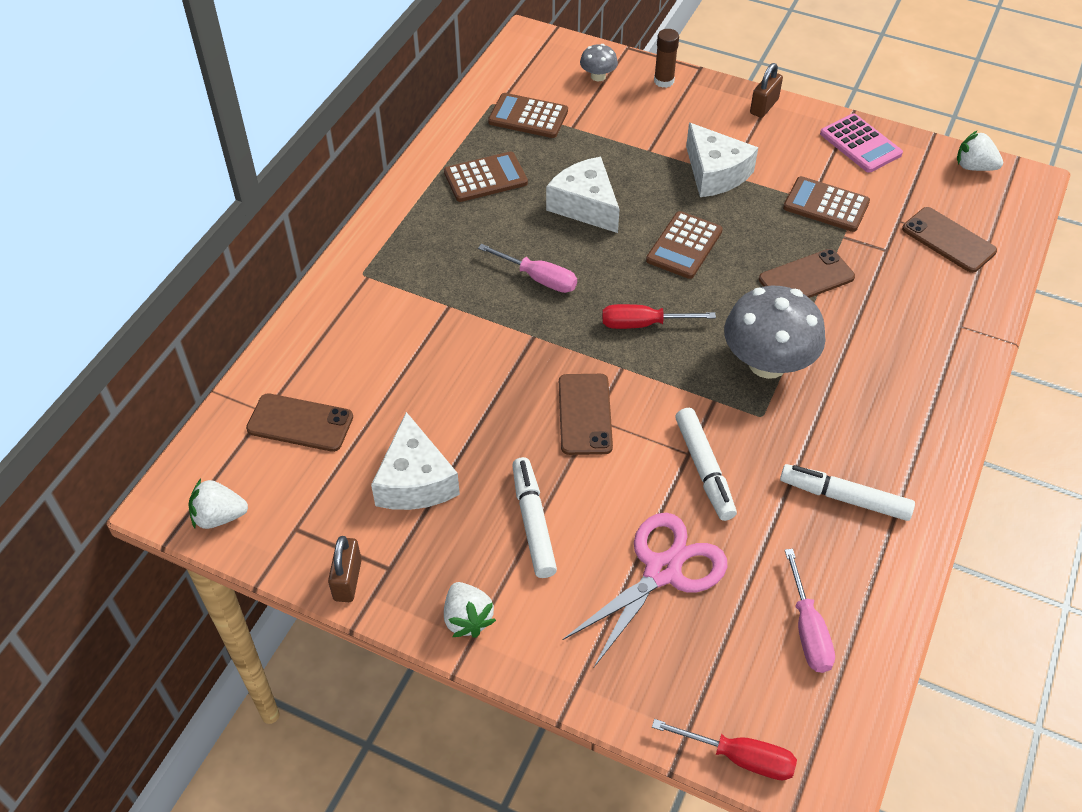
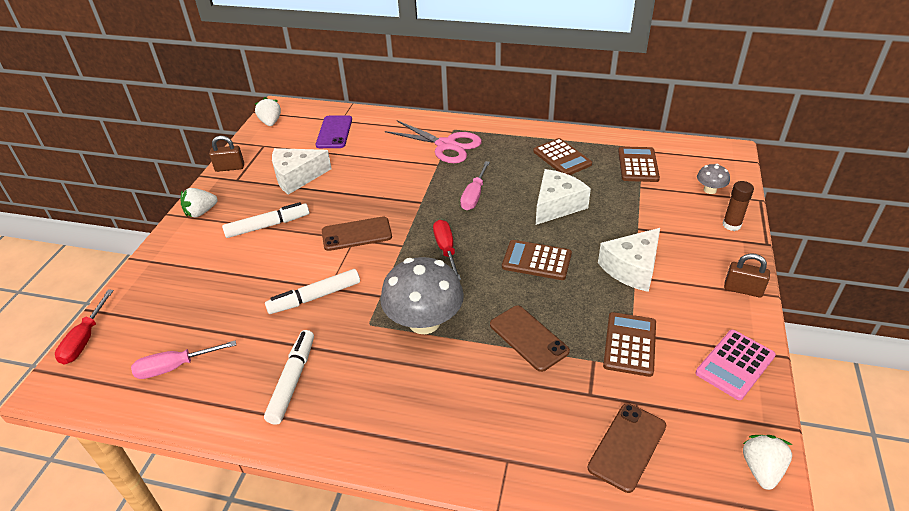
camera: 80 degrees right, 10 degrees down
brown phone [246,393,353,452] -> purple phone [316,115,352,148]
pink scissors [562,513,727,667] -> pink scissors moved to [385,120,482,163]

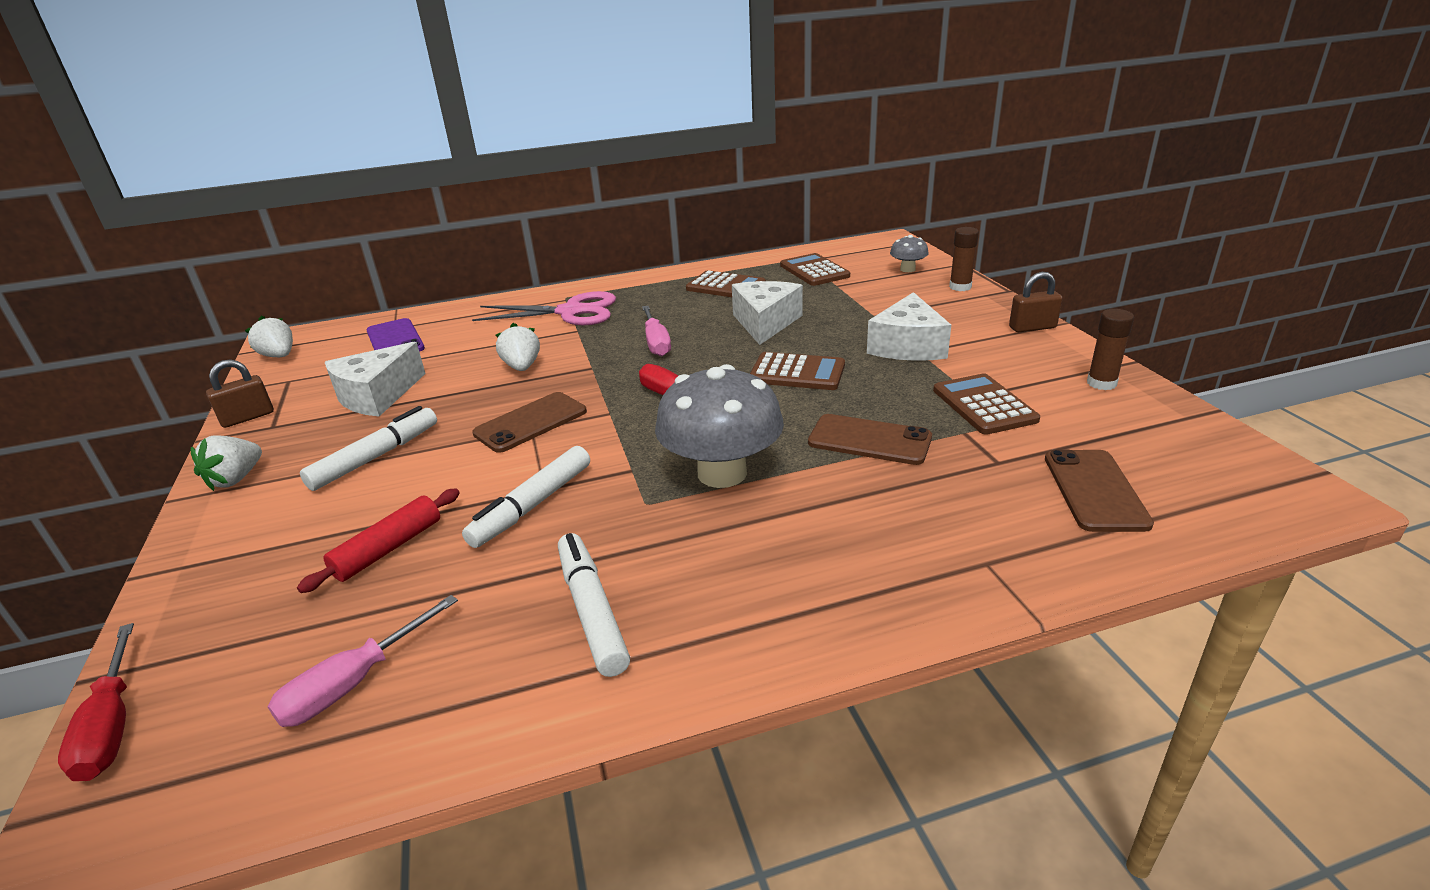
camera: 30 degrees left, 10 degrees down
brown calculator [502,240,572,280] -> brown calculator turned 150 degrees counterclockwise [750,352,845,390]
pink calculator [695,330,776,400] -> brown glue stick [1087,309,1134,390]
white strawberry [743,435,792,490] -> white strawberry moved to [495,323,540,371]
none -> red rolling pin [297,488,460,593]

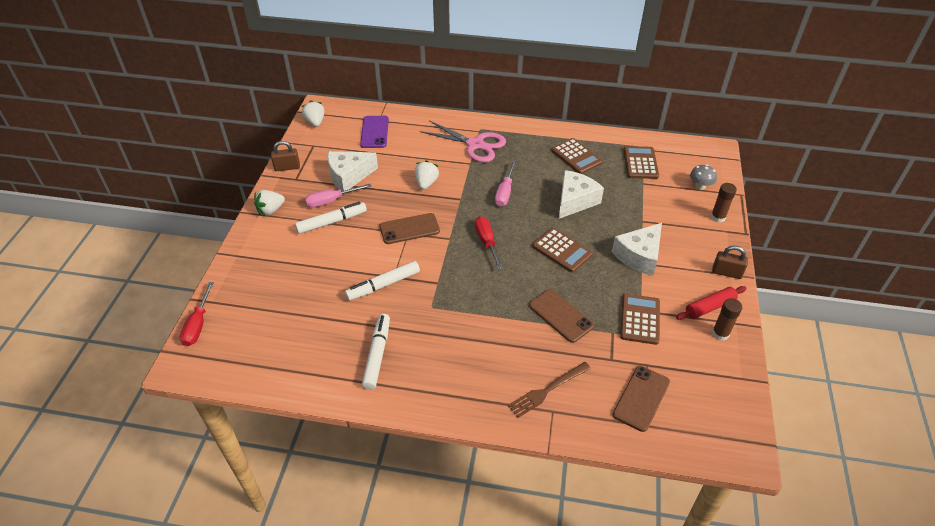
camera: 25 degrees right, 15 degrees up
pink screwdriver [268,595,458,727] -> pink screwdriver moved to [305,184,371,207]
red rolling pin [297,488,460,593] -> red rolling pin moved to [676,286,746,320]
grey mushroom [655,364,784,488] -> none
none -> brown fork [508,362,591,418]

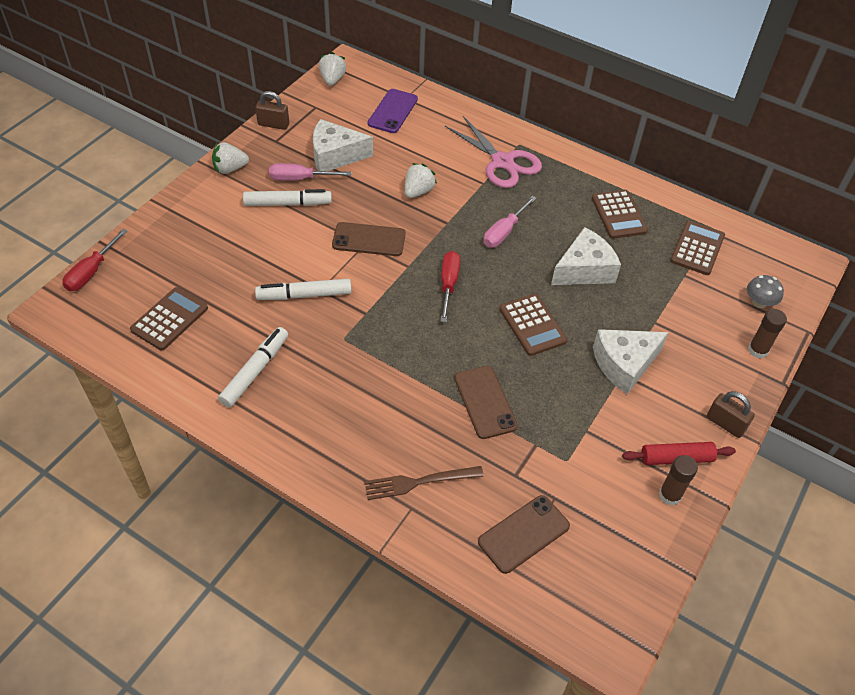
camera: 20 degrees right, 5 degrees up
brown calculator [620,294,660,345] -> brown calculator moved to [130,287,208,350]

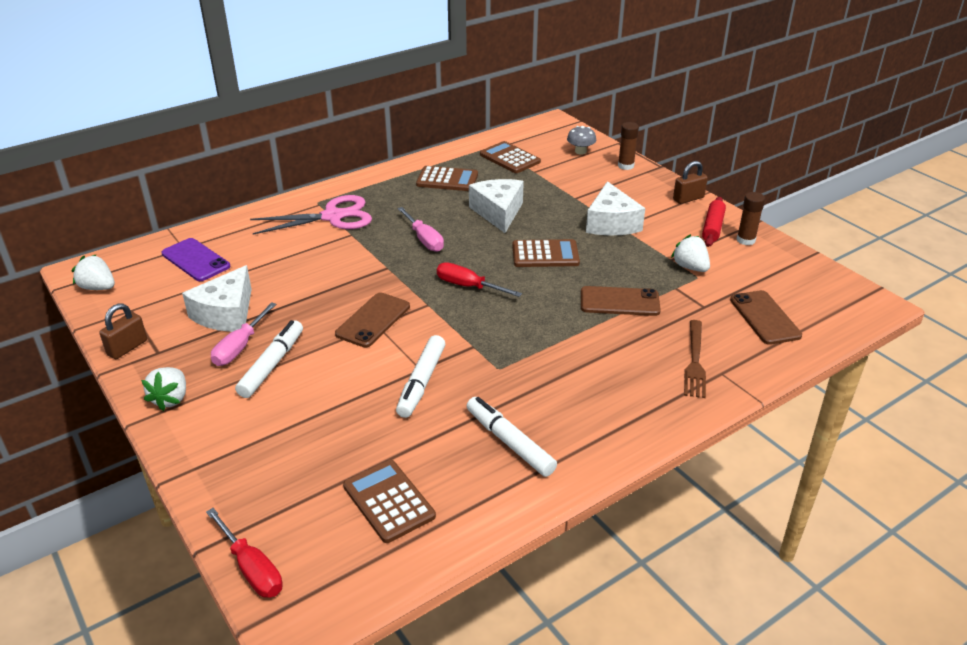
camera: 65 degrees left, 15 degrees down
white strawberry [405,163,437,198] -> white strawberry moved to [671,234,710,272]

